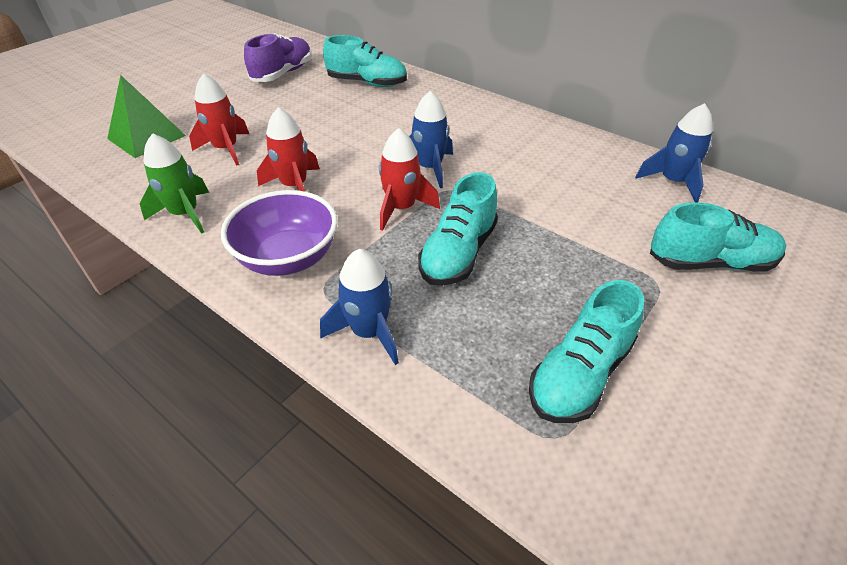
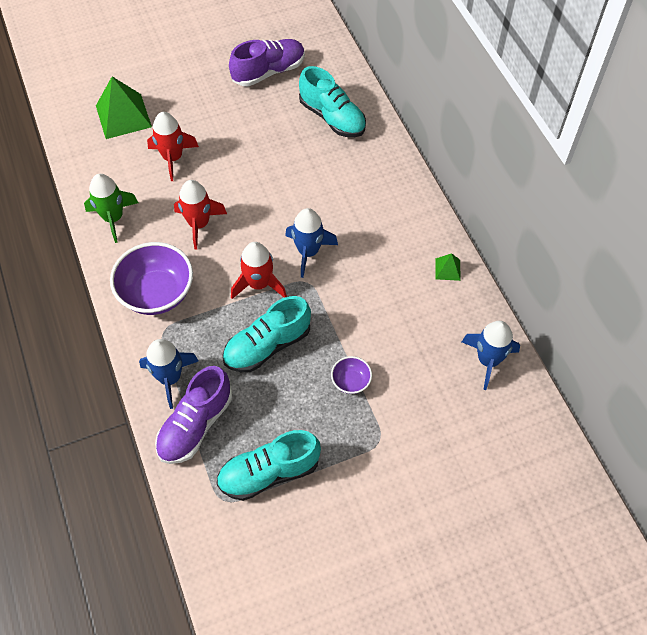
camera: 30 degrees right, 15 degrees up
turquoise shoe [650,202,787,272] -> none
none -> purple shoe [155,366,232,464]
none -> purple bowl [331,356,372,394]
none -> green pyramid [435,253,461,281]

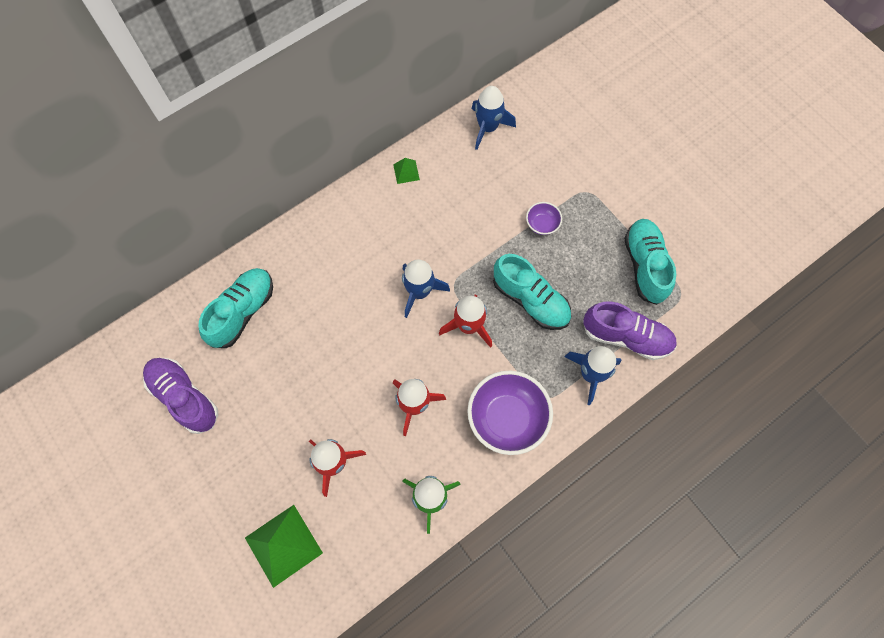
camera: 105 degrees left, 10 degrees up
turquoise shoe [216,430,321,501] -> turquoise shoe turned 150 degrees counterclockwise [624,219,676,305]

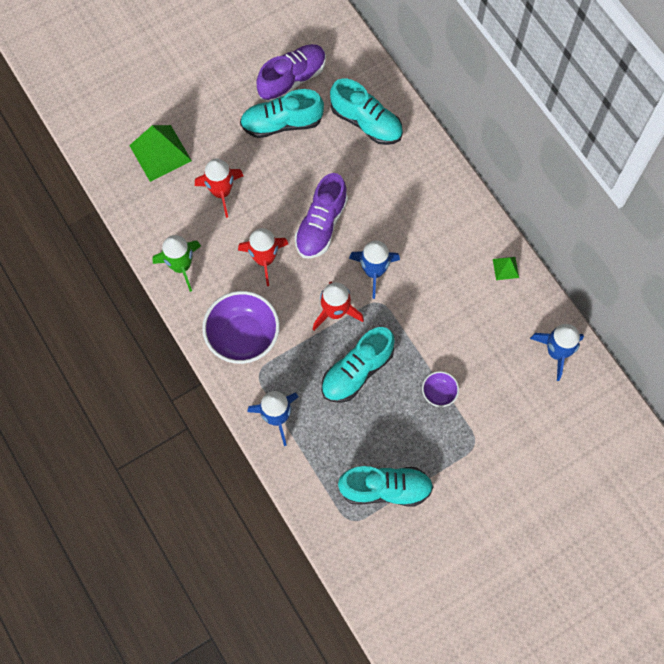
camera: 95 degrees right, 0 degrees up
purple shoe [583,301,677,360] -> purple shoe moved to [295,173,348,259]
none -> turquoise shoe [240,89,324,138]

